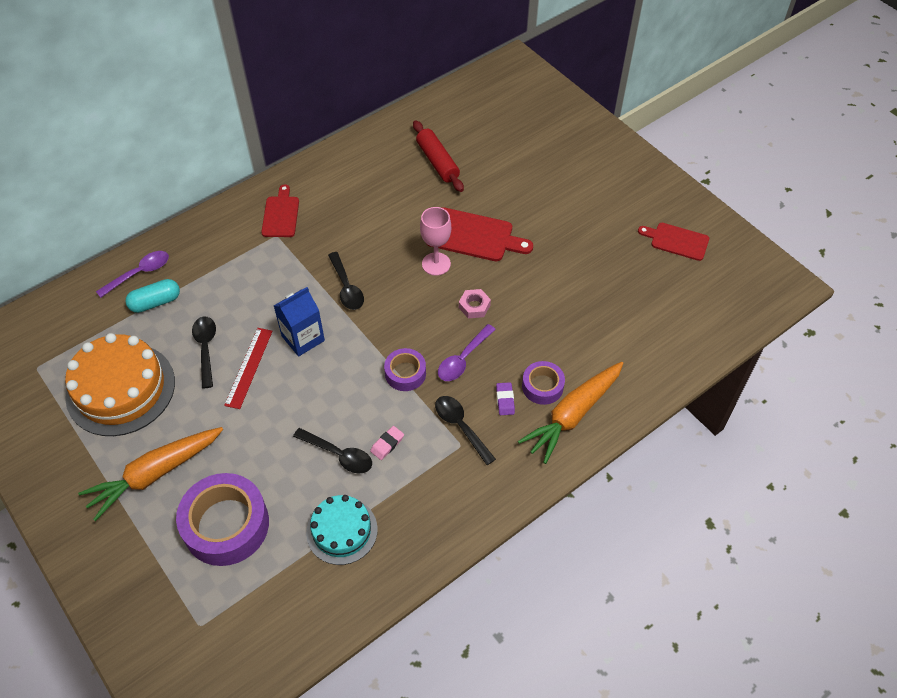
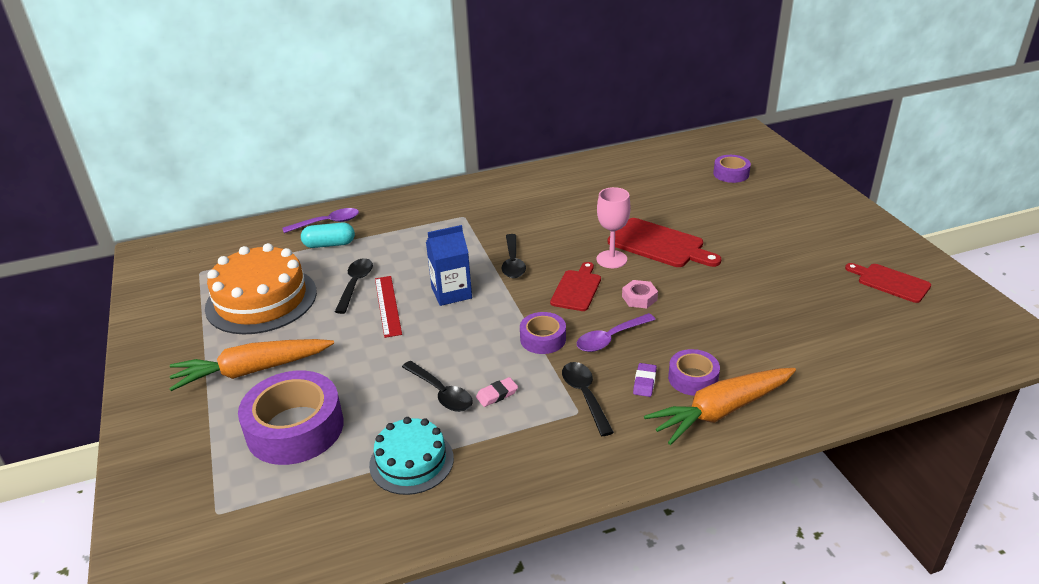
camera: 20 degrees right, 20 degrees down
red ruler [224,328,273,409] -> red ruler turned 45 degrees counterclockwise [375,276,402,338]
red cutting board [261,184,299,237] -> red cutting board moved to [550,262,601,311]
red rolling pin [413,120,464,192] -> none
none -> purple tape [713,155,751,183]

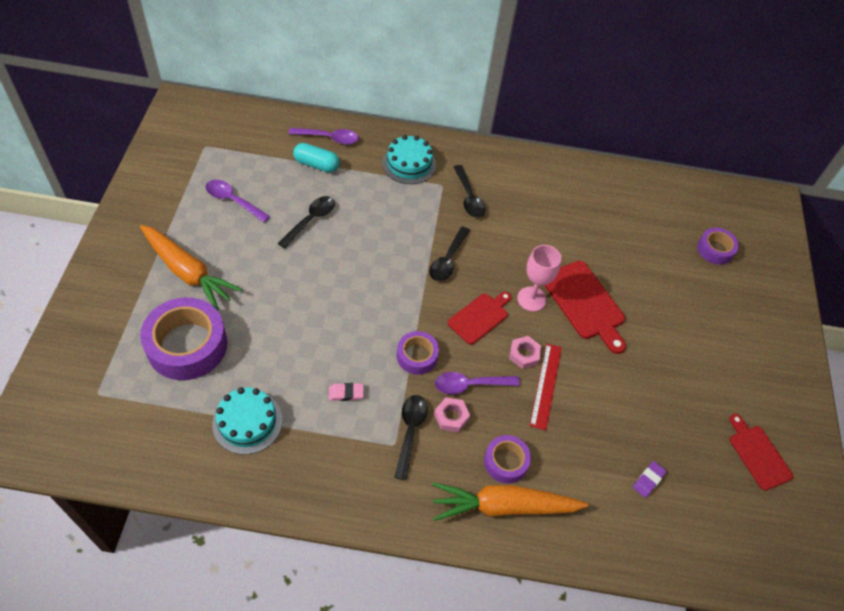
camera: 20 degrees right, 20 degrees up
orange carrot [169,339,334,391] -> orange carrot turned 150 degrees counterclockwise [140,225,242,311]
orange cake [205,243,317,334] -> purple spoon [206,180,270,222]
red ruler [375,276,402,338] -> red ruler moved to [530,344,562,430]
black spoon [402,361,473,412] -> black spoon moved to [454,165,486,218]
blue carton [426,225,472,306] -> none
purple eraser [633,363,657,397] -> purple eraser moved to [633,461,666,498]
none -> turquoise cake [382,135,436,184]
none -> pink nut [434,397,470,432]

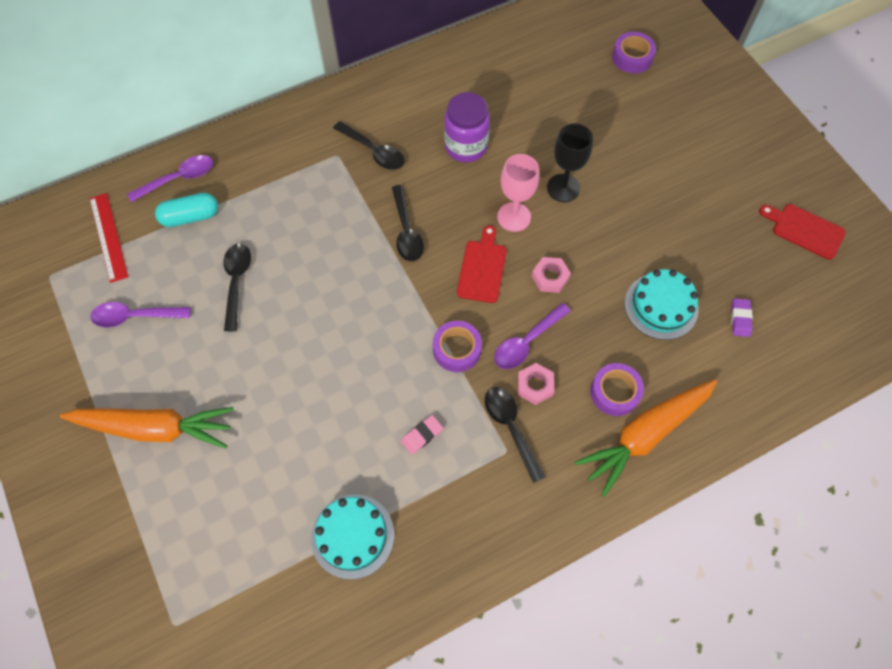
camera: 30 degrees left, 10 degrees up
purple tape [140,297,227,380] -> none
turquoise cake [382,135,436,184] -> turquoise cake moved to [625,269,699,340]
red ruler [530,344,562,430] -> red ruler moved to [89,193,128,283]
red cutting board [544,261,626,354] -> black goblet [547,123,593,202]
none -> purple jar [444,92,490,163]

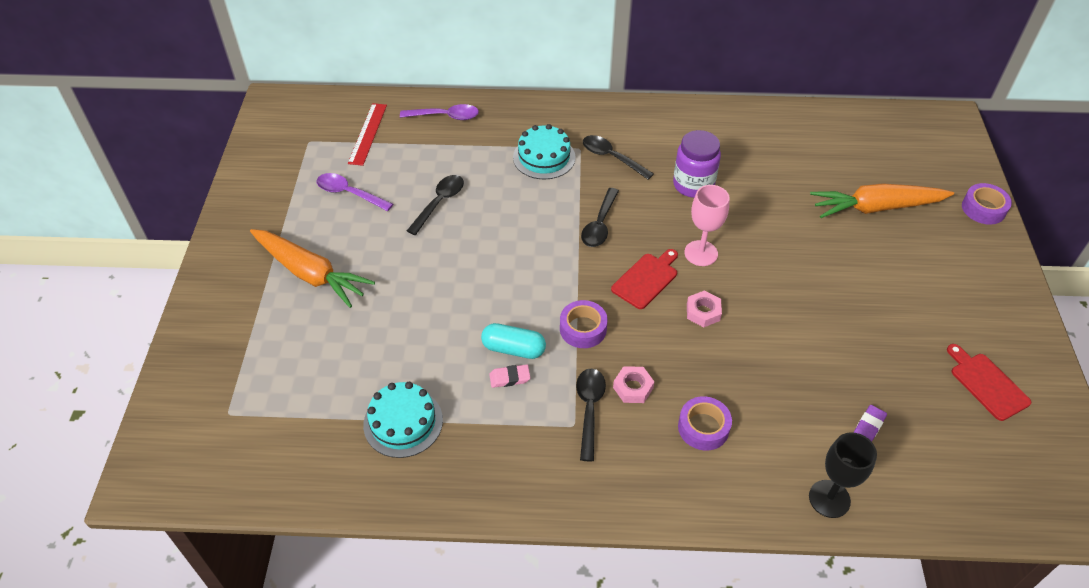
camera: 30 degrees right, 15 degrees down
turquoise capsule [155,193,218,227] -> turquoise capsule moved to [481,323,546,359]
black spoon [333,121,405,170] -> black spoon turned 150 degrees clockwise [583,135,654,180]
purple spoon [494,303,571,369] -> none
black goblet [547,123,593,202] -> black goblet moved to [809,432,877,518]
orange carrot [575,379,718,497] -> orange carrot moved to [810,183,954,218]
purple tape [612,32,656,73] -> purple tape moved to [962,183,1012,225]
turquoise cake [625,269,699,340] -> turquoise cake moved to [513,124,576,179]

